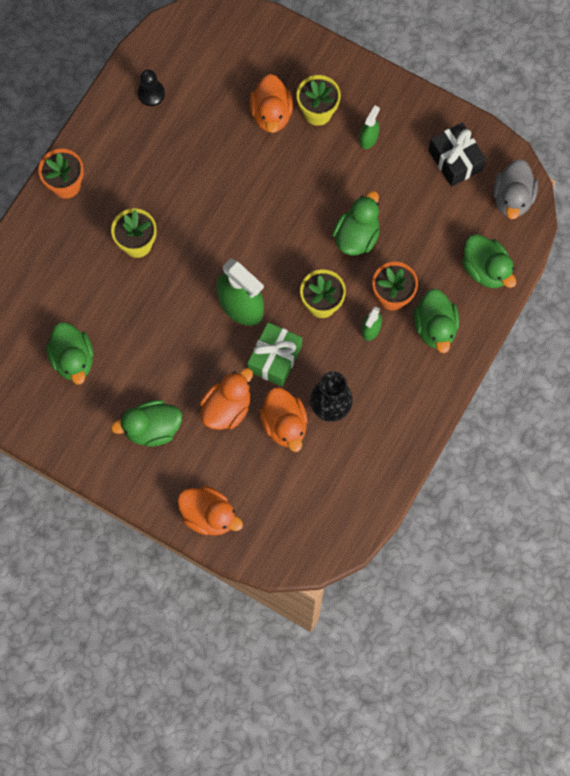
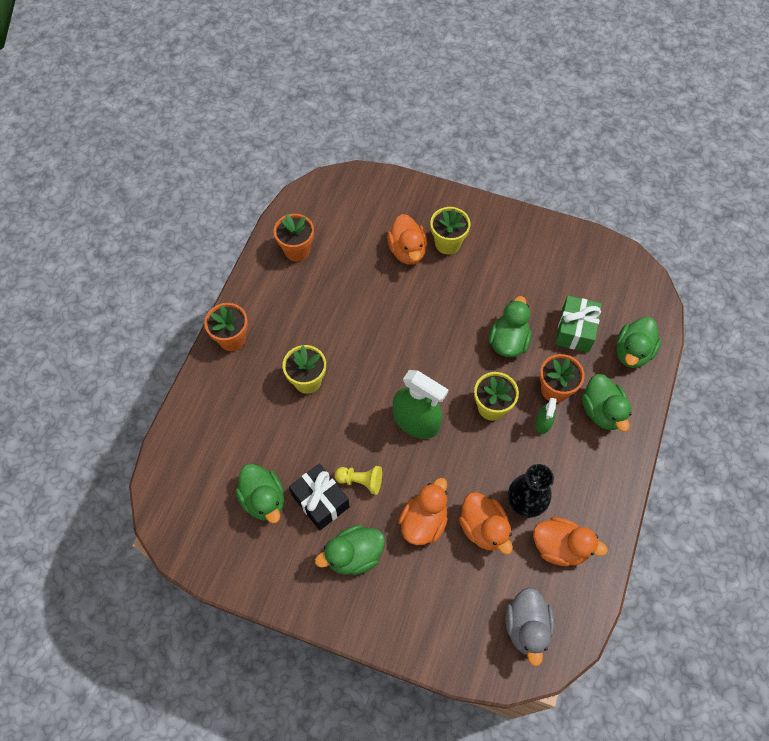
camera: 10 degrees left, 10 degrees down
black pawn [138,69,165,106] -> orange flower pot [274,214,314,261]
orange duck [177,486,243,535] -> orange duck moved to [533,517,608,566]
green gift [247,322,302,387] -> green gift moved to [555,296,602,353]
green spray bottle [359,106,380,149] -> none
black gift [428,122,486,187] -> black gift moved to [289,464,350,530]
green duck [462,234,516,288] -> green duck turned 75 degrees clockwise [616,317,661,368]
grey duck [493,159,538,219] -> grey duck moved to [505,587,554,666]
none -> yellow pawn [334,466,382,495]

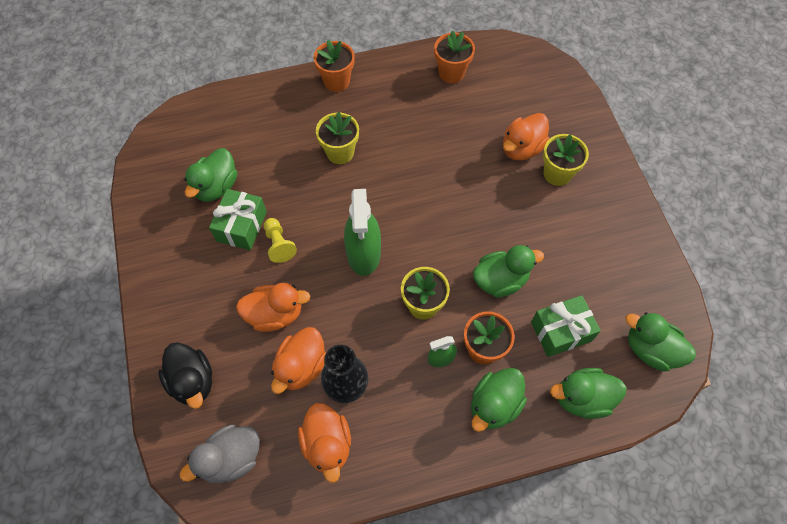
camera: 55 degrees right, 0 degrees up
black gift [289,464,350,530] -> green gift [209,189,267,250]
green duck [315,525,385,575] -> green duck moved to [625,312,696,371]
none -> black duck [158,342,212,409]

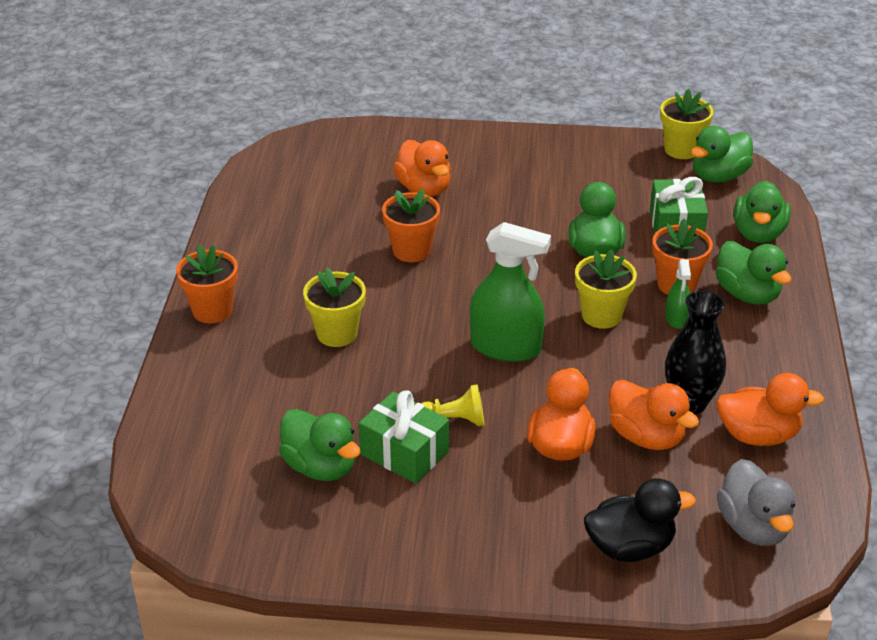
camera: 70 degrees left, 25 degrees down
orange flower pot [434,31,475,83] -> orange flower pot moved to [382,189,440,262]
yellow flower pot [543,134,589,186] -> yellow flower pot moved to [660,89,714,159]

